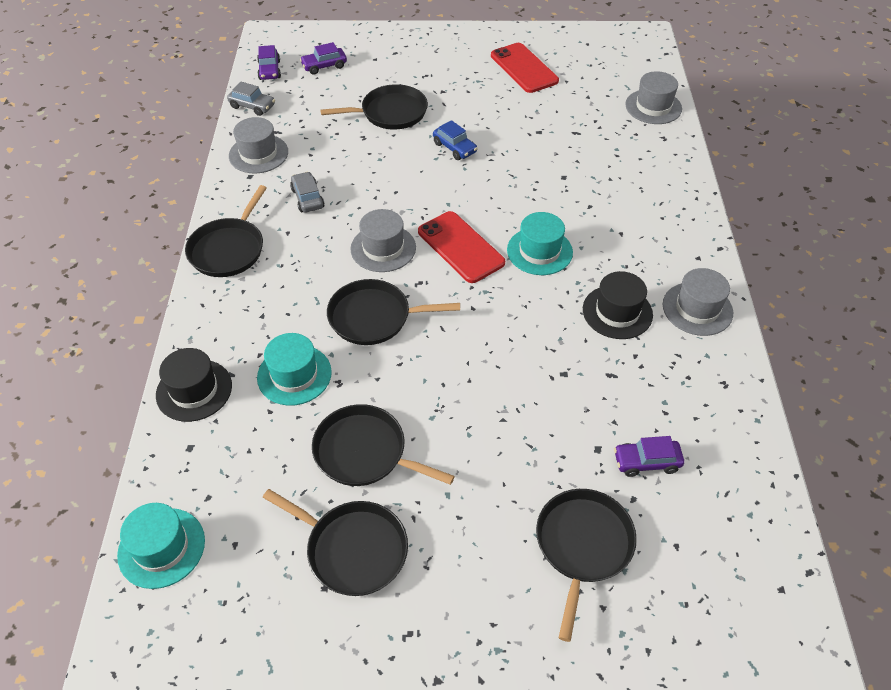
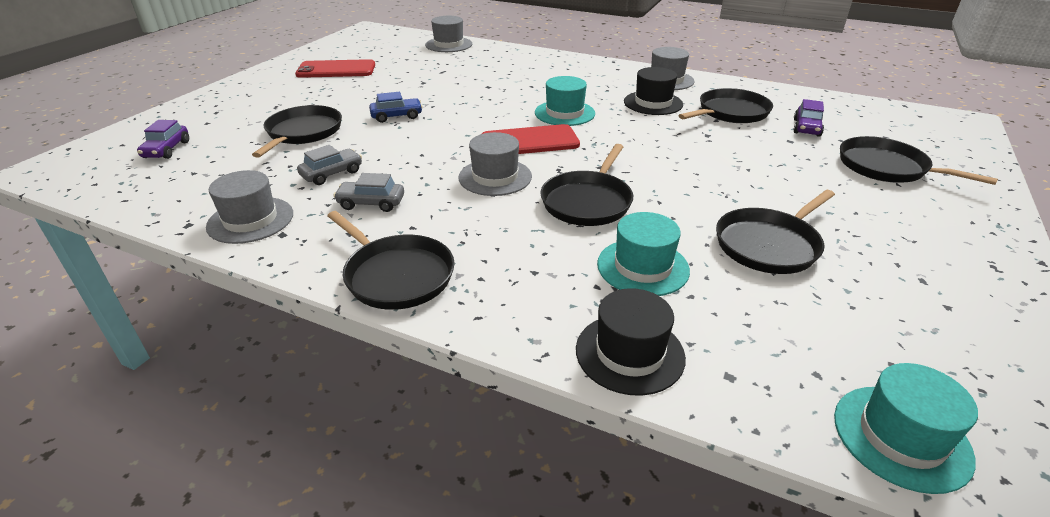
camera: 65 degrees left, 15 degrees down
grey car [227,82,275,116] -> grey car moved to [297,145,362,185]
purple car [257,45,281,80] -> none
black pan [263,489,408,596] -> black pan moved to [678,88,773,123]

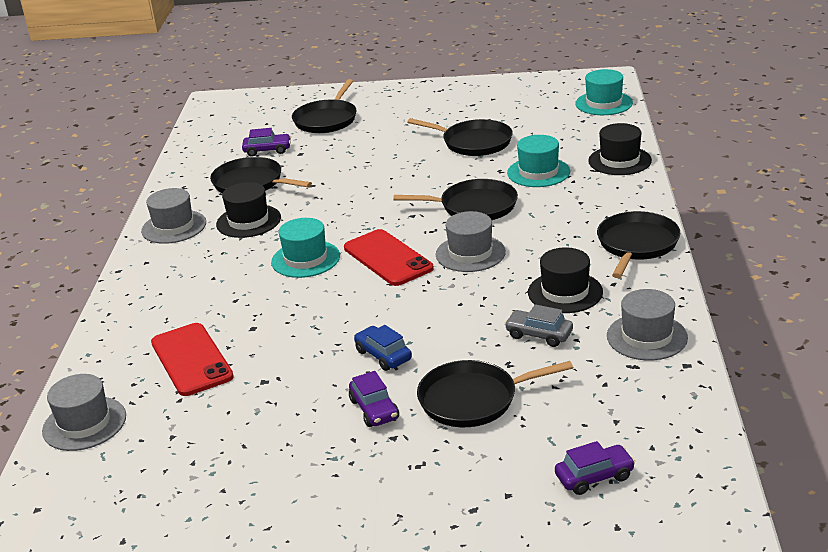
camera: 110 degrees left, 5 degrees down
red phone [295,59,375,78] -> red phone moved to [151,323,234,396]
grey car [333,173,404,212] -> black hat [528,247,603,313]
none -> purple car [349,371,399,427]

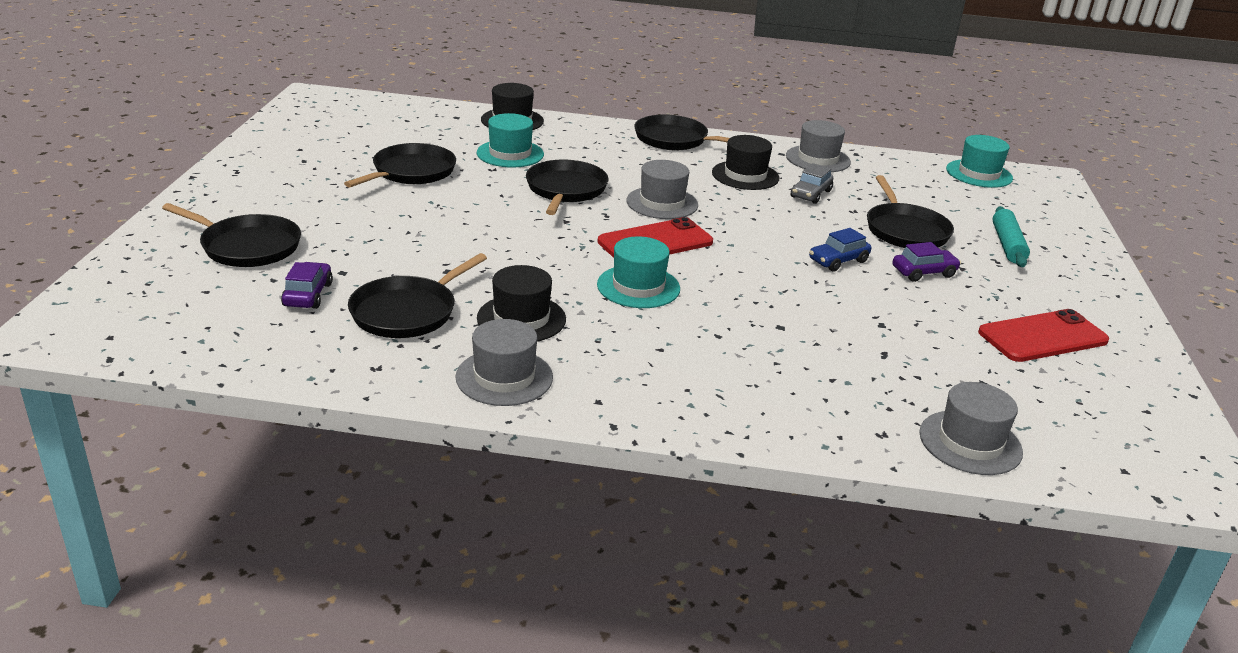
camera: 90 degrees left, 0 degrees up
red phone [151,323,234,396] -> red phone moved to [978,309,1109,362]
purple car [555,441,635,495] -> none
turquoise hat [575,69,633,115] -> turquoise hat moved to [946,135,1013,188]
none -> turquoise rolling pin [993,206,1030,267]

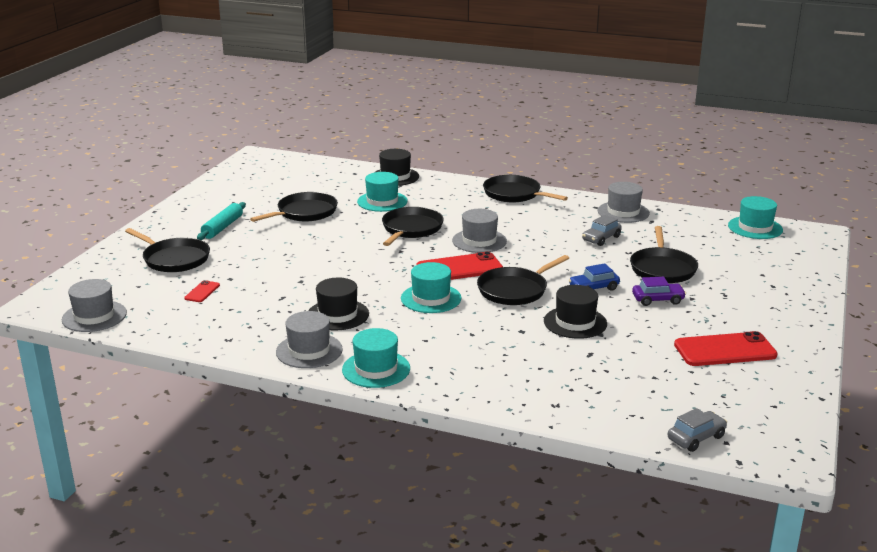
camera: 15 degrees right, 5 degrees down
purple car [281,262,333,309] -> red phone [184,280,220,302]
black pan [348,253,487,338] -> black pan moved to [477,255,569,305]
black hat [712,135,779,190] -> black hat moved to [544,285,607,339]
grey hat [919,382,1023,475] -> grey hat moved to [62,279,127,332]
turquoise rolling pin [993,206,1030,267] -> turquoise rolling pin moved to [197,202,246,240]
none -> turquoise hat [342,328,410,388]
none -> grey car [668,408,727,452]

